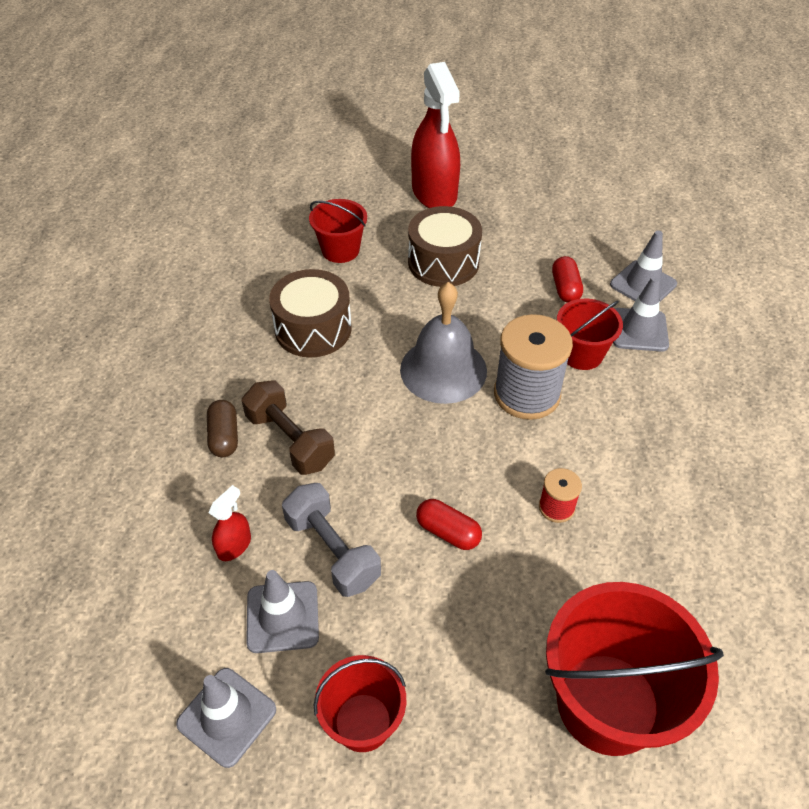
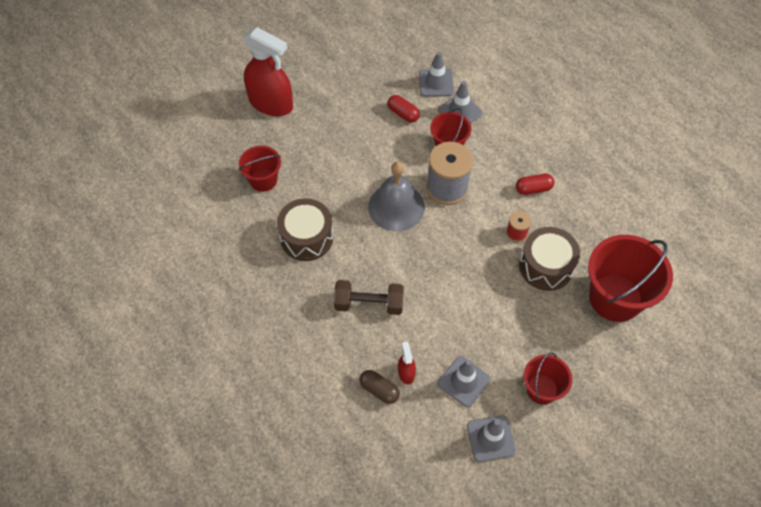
camera: 45 degrees left, 10 degrees up
brown capsule [207,400,238,457] -> brown capsule moved to [359,370,400,404]
grey dumbbell [282,483,381,597] -> none
brown drum [408,206,482,287] -> brown drum moved to [519,227,580,291]
red capsule [416,499,482,550] -> red capsule moved to [516,174,555,195]

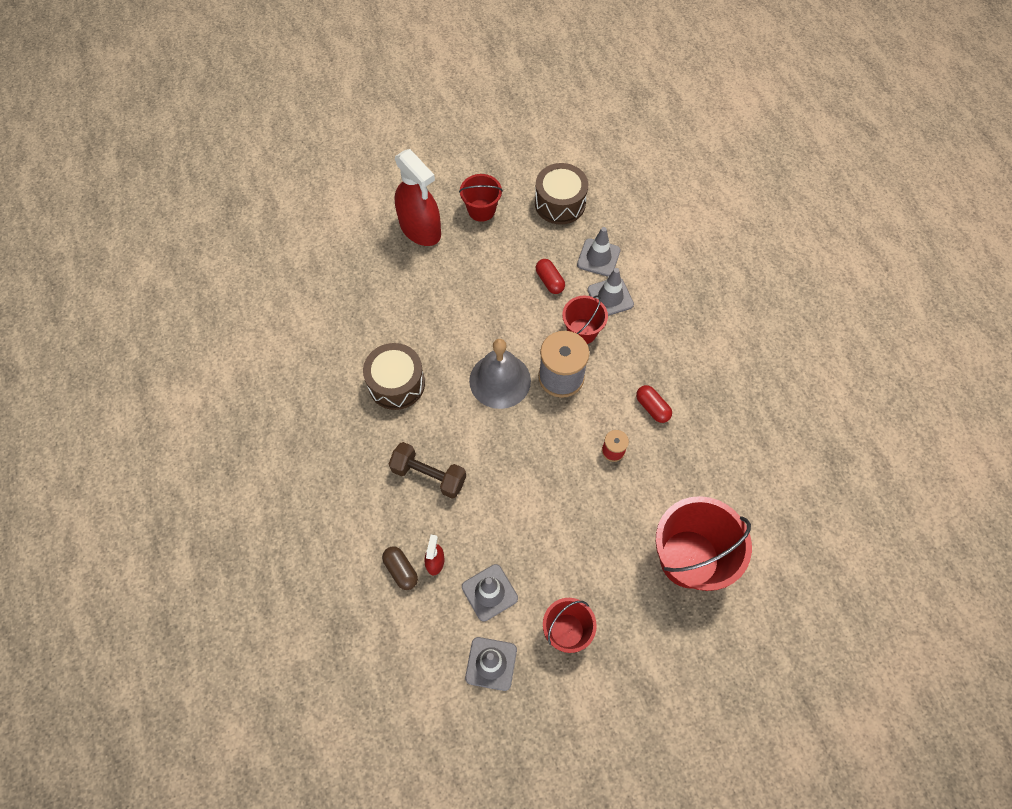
camera: 20 degrees right, 5 degrees up
red bucket [239,146,281,192] -> red bucket moved to [459,174,503,222]
red capsule [516,174,555,195] -> red capsule turned 45 degrees clockwise [636,385,672,423]
brown drum [519,227,580,291] -> brown drum moved to [535,163,588,225]

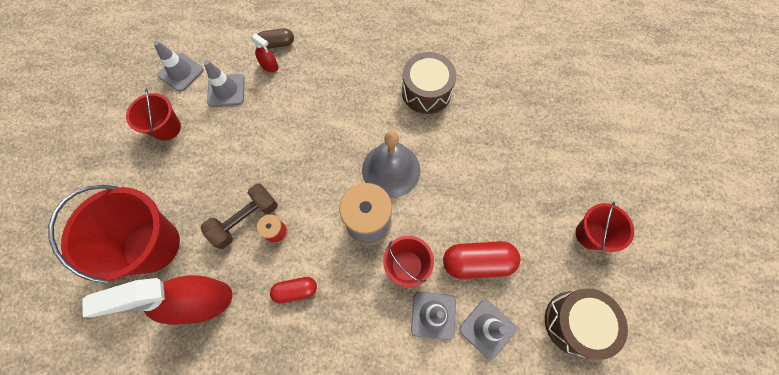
camera: 115 degrees right, 5 degrees up
brown dumbbell [389,442,466,499] -> brown dumbbell moved to [201,183,278,249]
red spray bottle [395,149,441,246] -> red spray bottle moved to [82,275,232,325]
red capsule [536,259,565,294] -> red capsule [443,241,521,279], size x1.66

